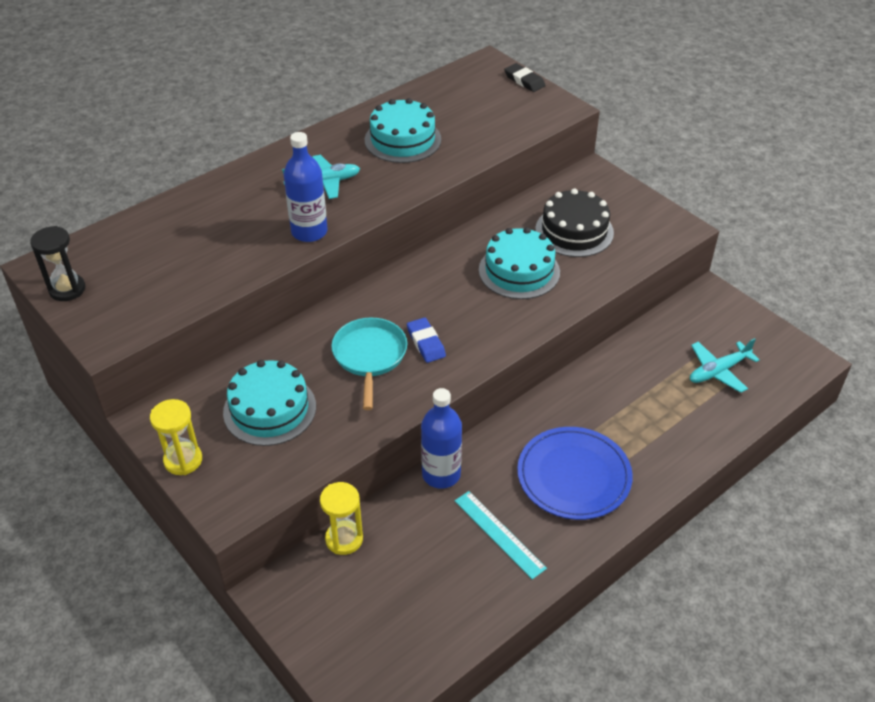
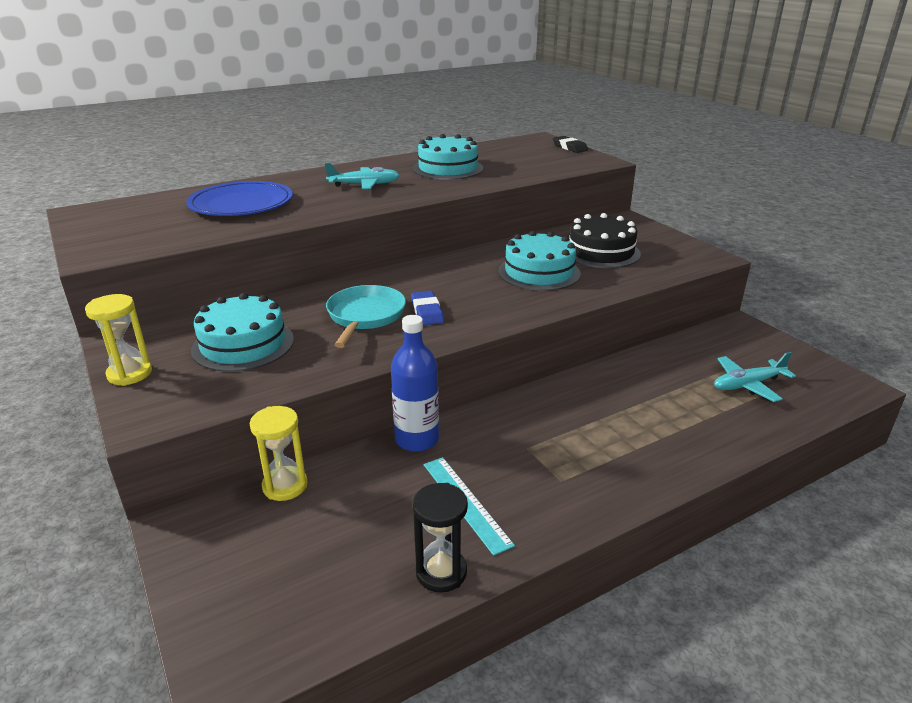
camera: 10 degrees right, 15 degrees down
black hourglass [30,226,85,301] -> black hourglass moved to [413,483,468,593]
blue bottle [284,132,328,242] -> none
blue plate [517,427,633,520] -> blue plate moved to [187,181,293,216]

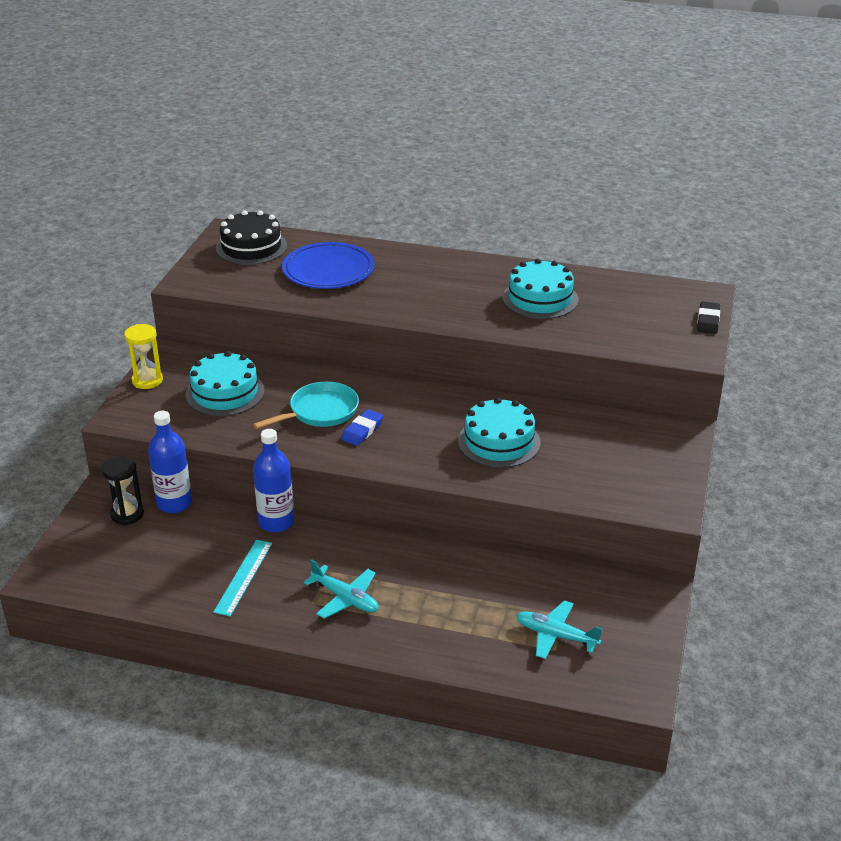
camera: 45 degrees right, 5 degrees up
yellow hourglass [250,406,307,501] -> blue bottle [148,411,192,513]
turquoise plane [325,163,400,189] -> turquoise plane moved to [304,559,378,618]
black hourglass [413,483,468,593] -> black hourglass moved to [102,456,144,525]
black cake [569,213,641,268] -> black cake moved to [216,210,287,265]

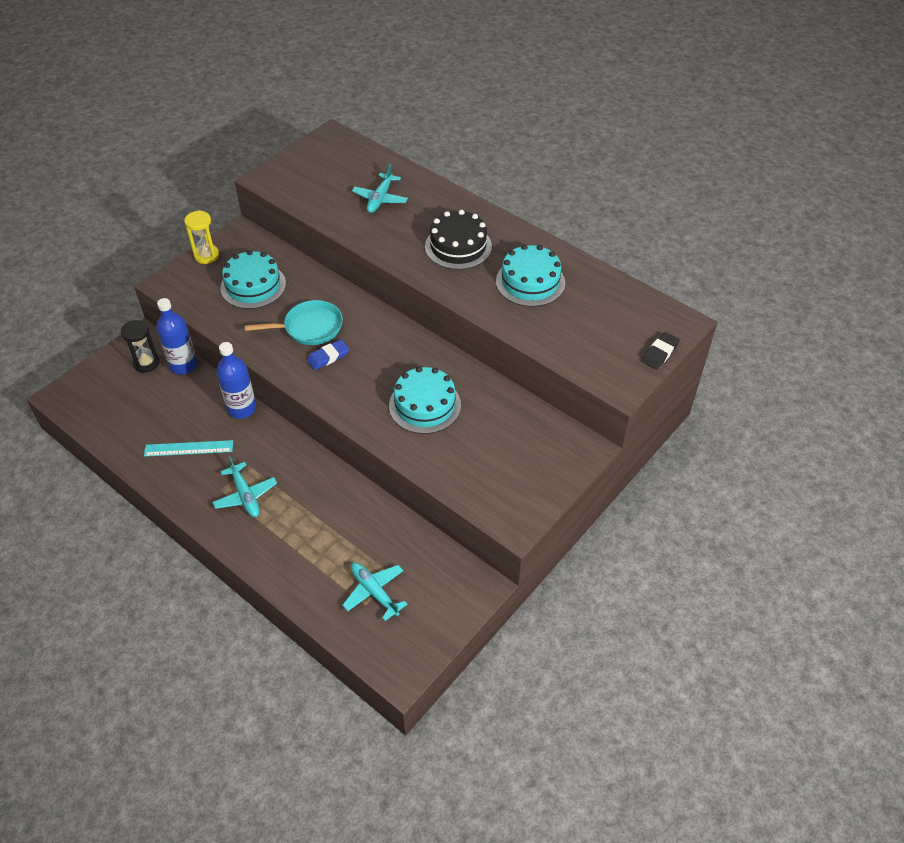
camera: 25 degrees right, 15 degrees up
turquoise ruler [213,540,272,616] -> turquoise ruler turned 45 degrees clockwise [144,440,233,457]
black cake [216,210,287,265] -> black cake moved to [425,210,492,270]
blue plate [282,242,374,289] -> turquoise plane [352,164,408,213]

